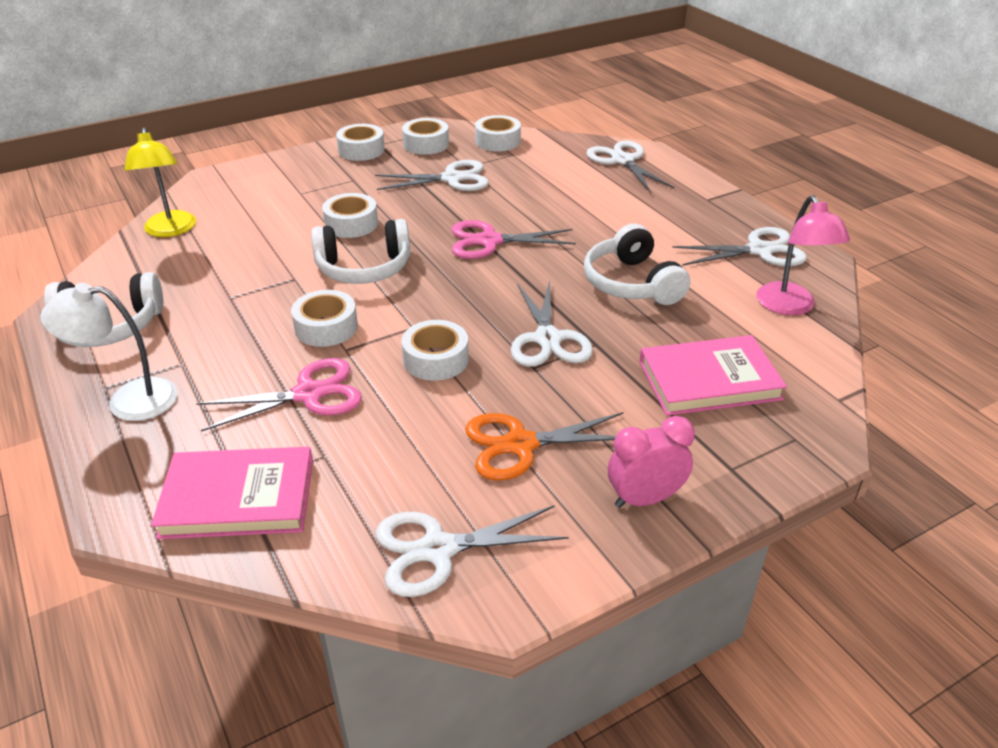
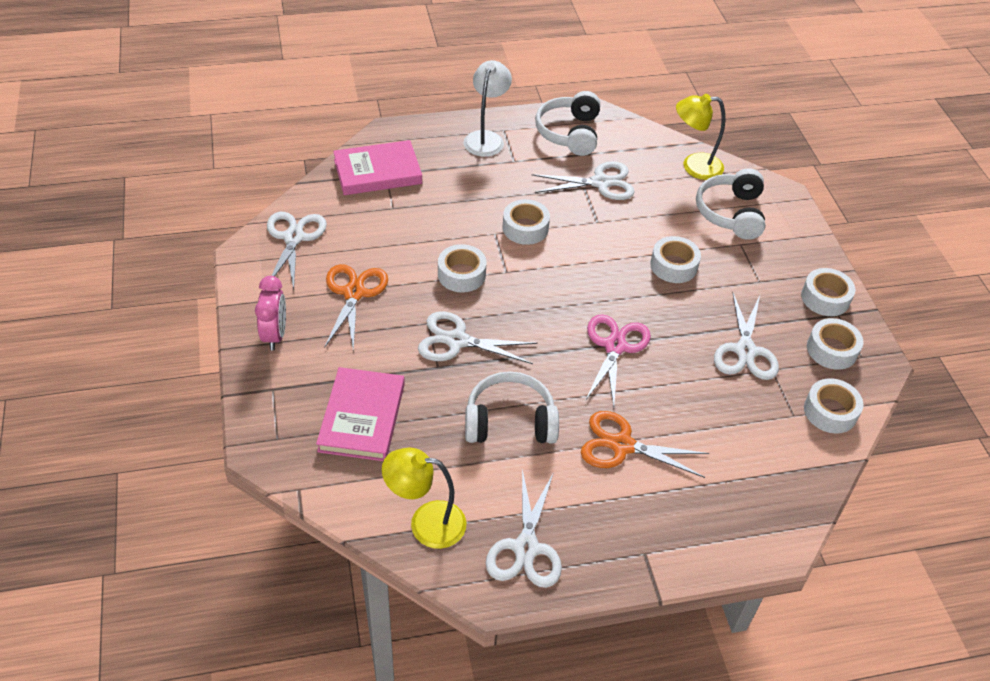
camera: 105 degrees right, 10 degrees up
pink book [151,447,313,539] -> pink book turned 60 degrees clockwise [333,140,422,195]
pink scissors [196,358,362,432] -> none
white headphones [311,219,410,284] -> white headphones moved to [696,168,765,240]
white scissors [586,141,675,193] -> white scissors moved to [532,162,635,200]
pink lamp [757,195,850,315] -> yellow lamp [382,448,466,549]
none -> orange scissors [581,411,709,478]

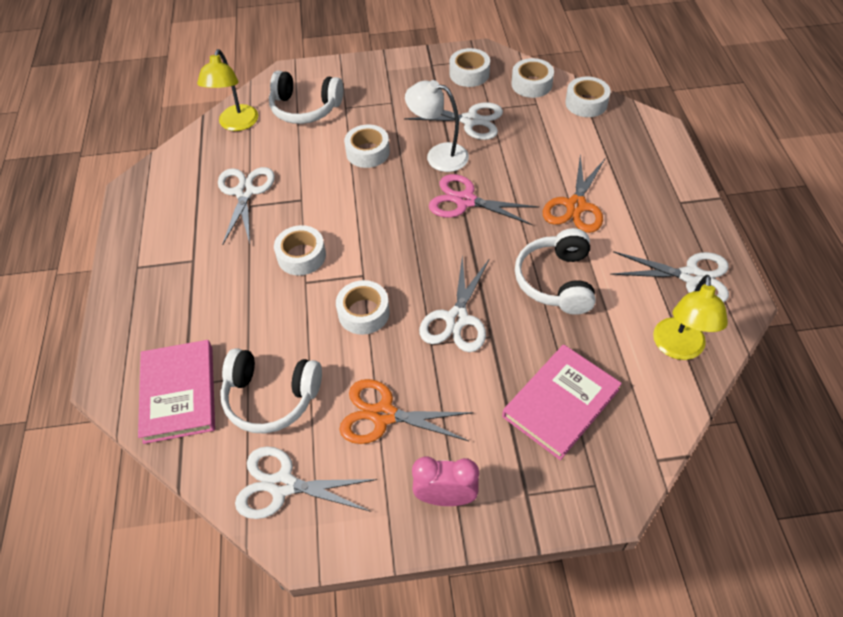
camera: 80 degrees left, 5 degrees up
pink book [316,367,405,461] -> pink book turned 60 degrees counterclockwise [502,344,622,460]
white lamp [464,60,512,157] -> white lamp moved to [405,80,469,172]
white headphones [535,91,600,156] -> white headphones moved to [220,348,322,434]
white tape [801,268,855,316] -> white tape moved to [565,77,611,117]

